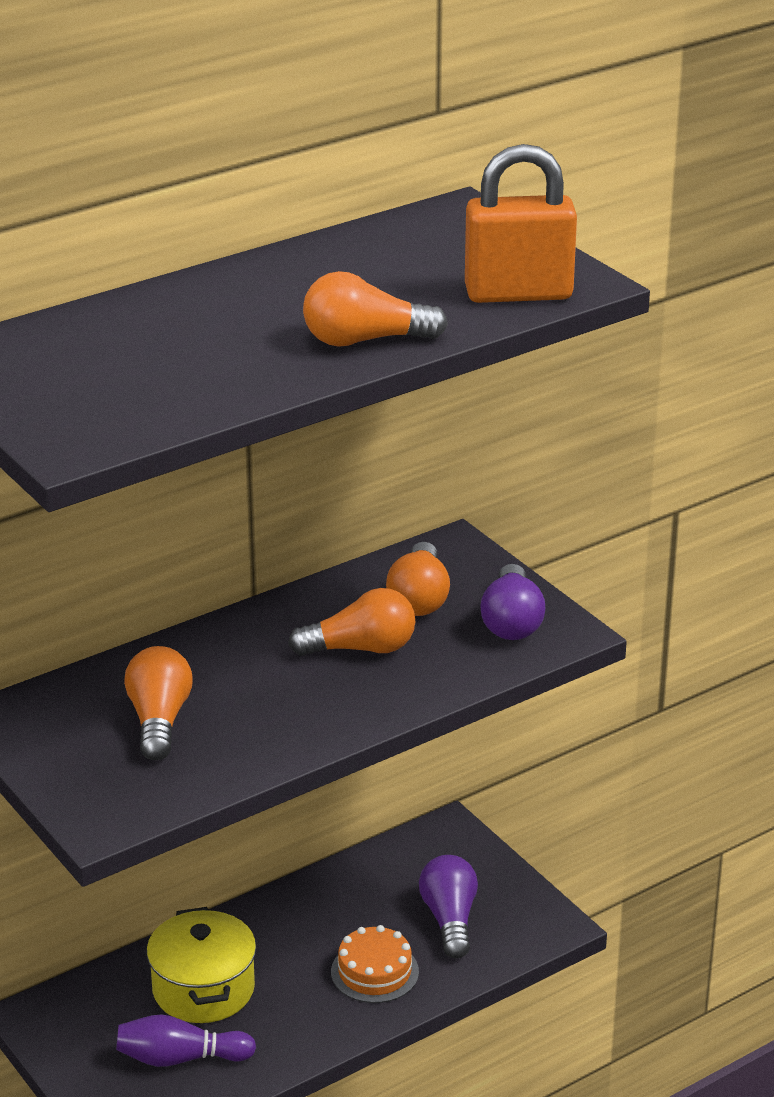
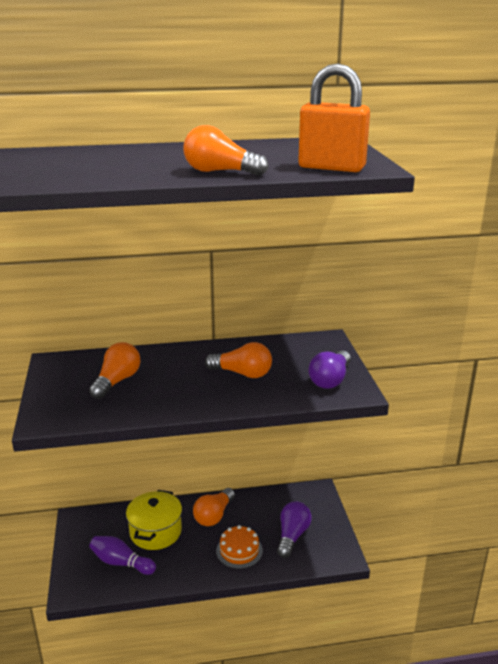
camera: 25 degrees right, 5 degrees down
orange light bulb [386,542,450,616] -> orange light bulb moved to [193,488,235,526]

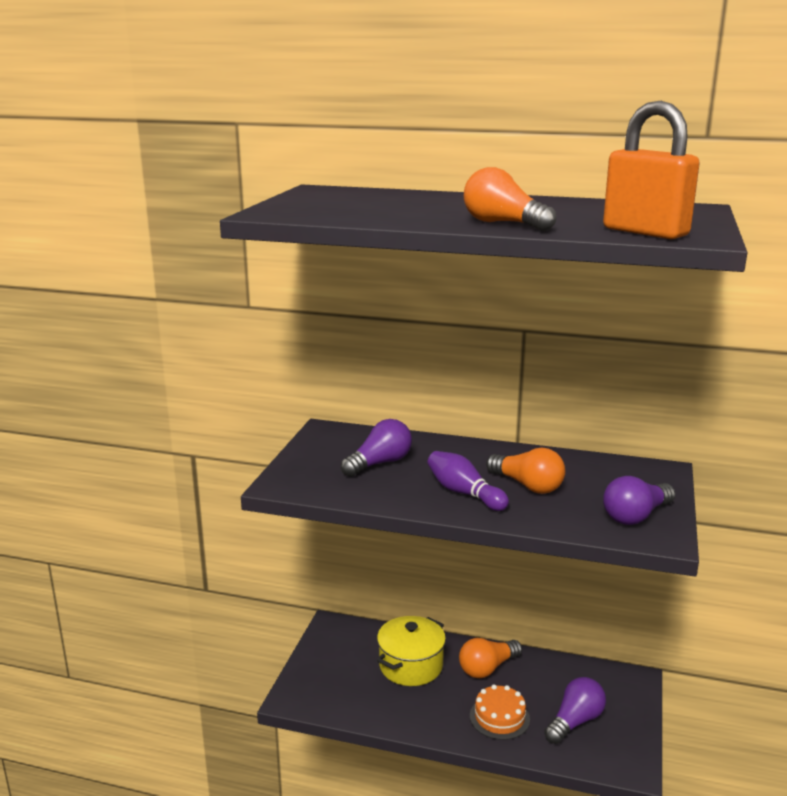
camera: 25 degrees right, 5 degrees down
orange light bulb [89,342,141,399] -> purple light bulb [341,419,412,477]
purple bowling pin [89,536,156,575] -> purple bowling pin moved to [427,451,509,511]

